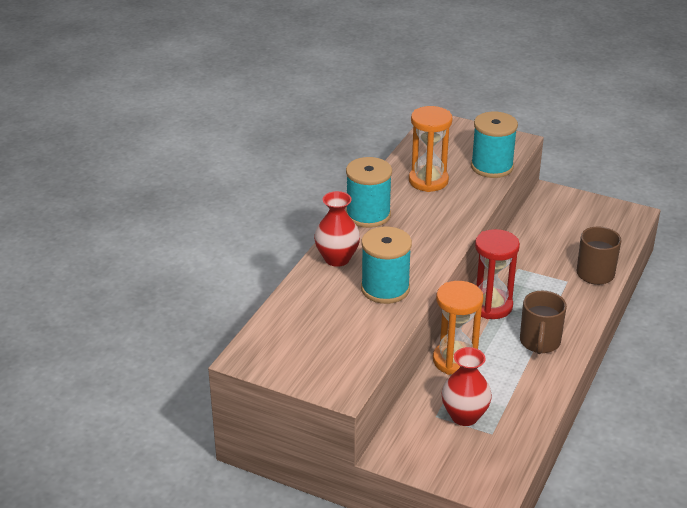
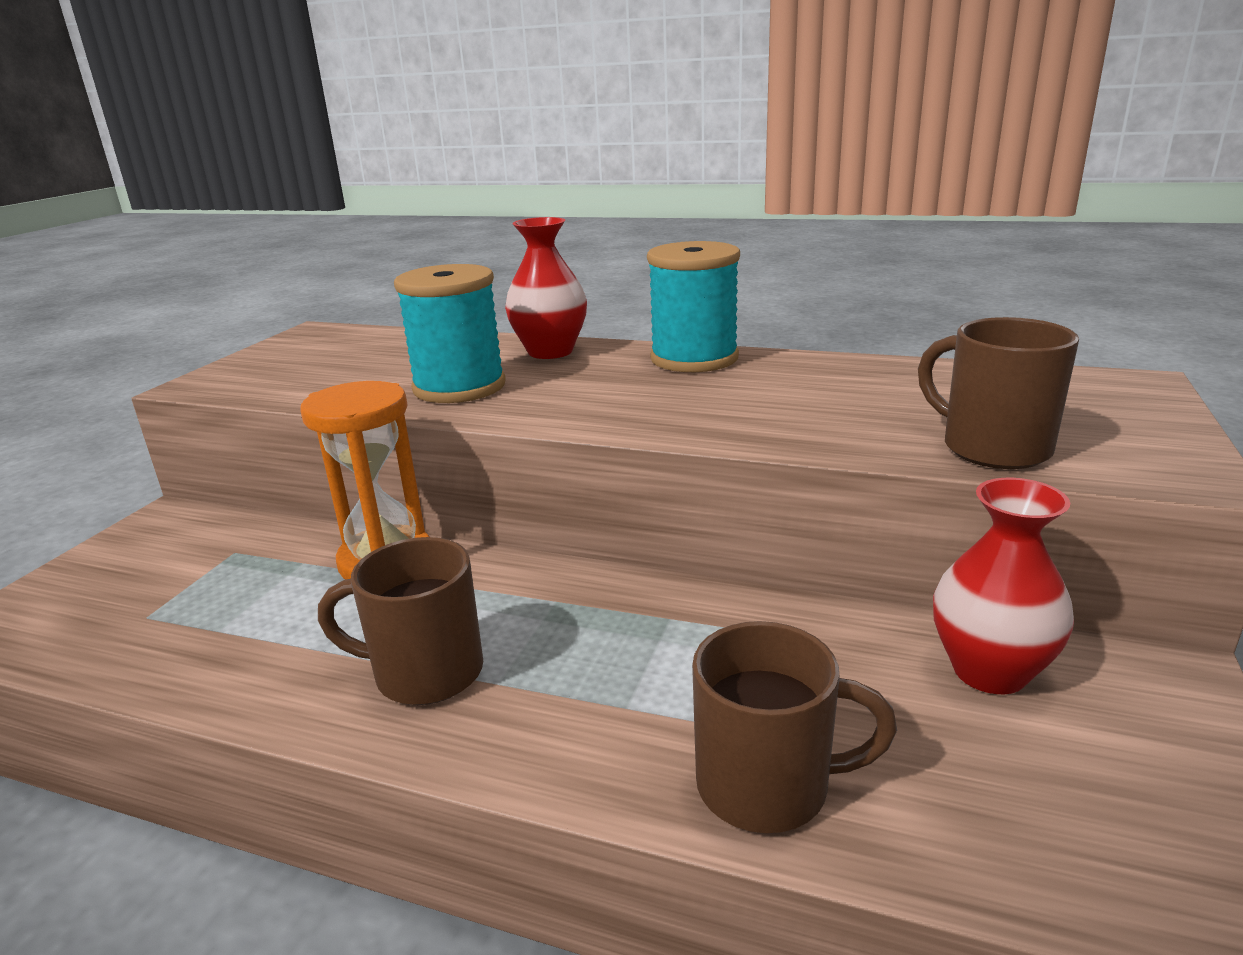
camera: 85 degrees right, 10 degrees down
orange hourglass [409,106,453,192] -> none
red vase [441,347,492,426] -> red vase moved to [933,478,1074,694]
turquoise spool [471,112,518,178] -> brown mug [918,317,1079,469]
red hourglass [475,229,520,319] -> none

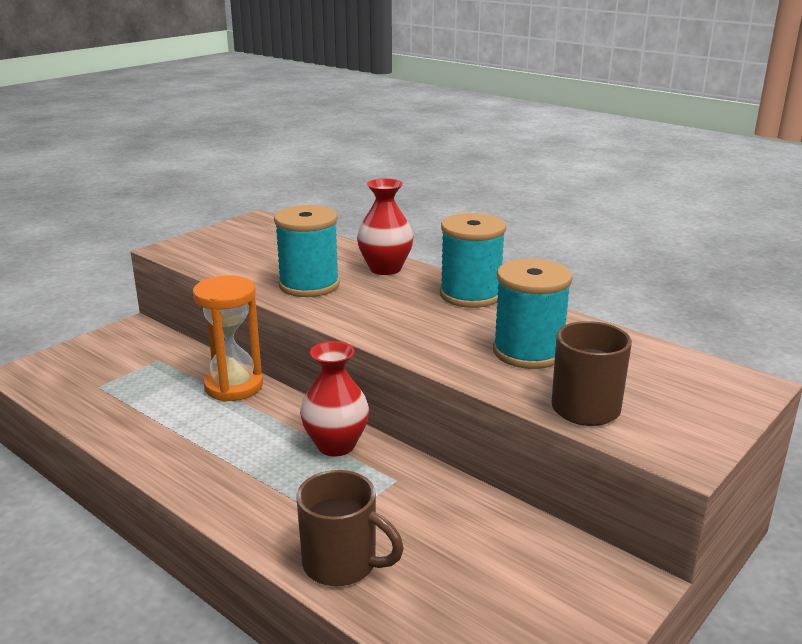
camera: 20 degrees right, 0 degrees up
brown mug [318,537,483,705] -> none
red vase [933,478,1074,694] -> red vase moved to [300,341,369,456]
none -> turquoise spool [493,259,573,369]

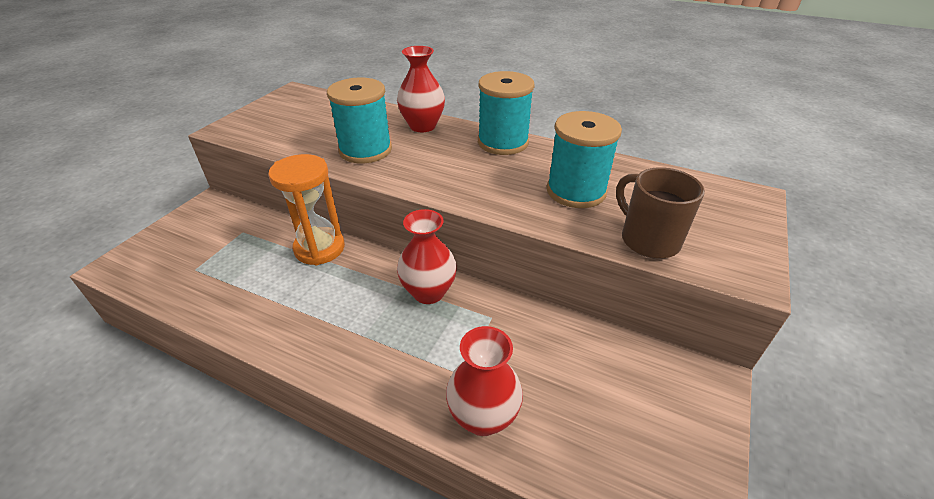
camera: 15 degrees left, 15 degrees up
brown mug [297,470,404,586] -> red vase [446,326,523,436]

